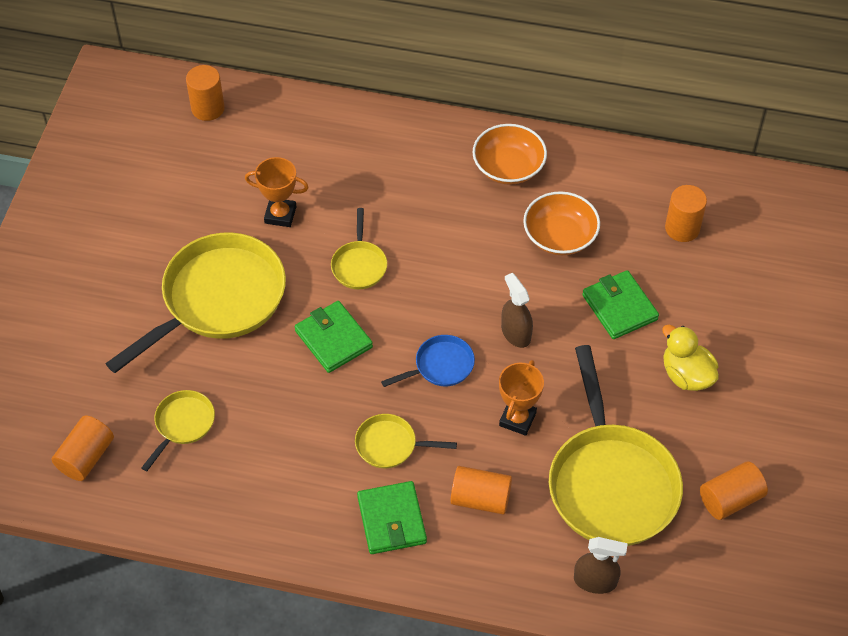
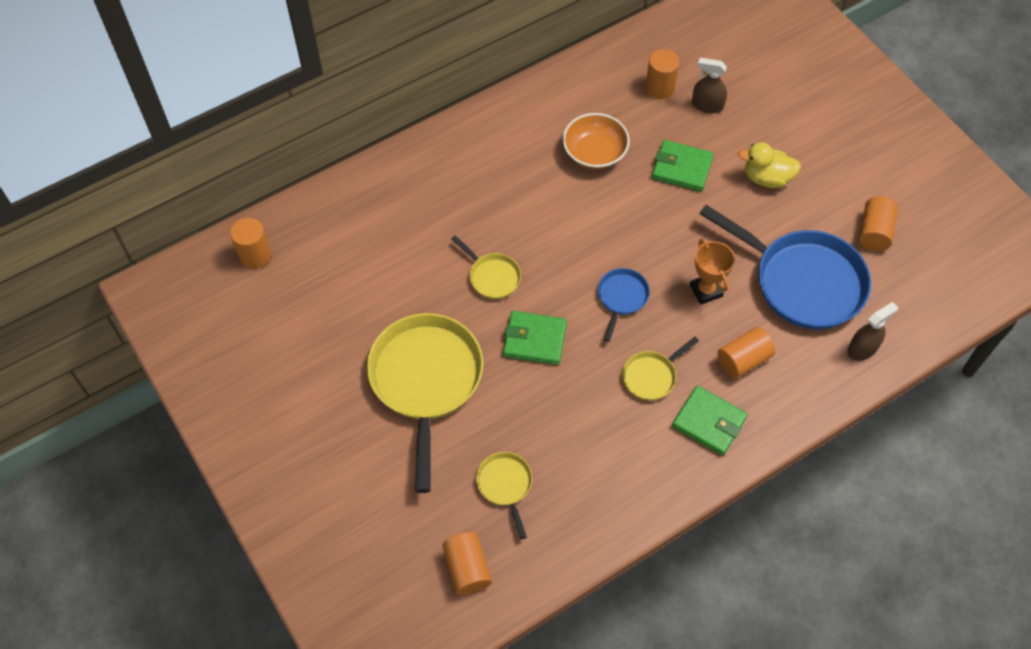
camera: 45 degrees left, 5 degrees up
orange trophy [245,157,309,227] -> none
orange bowl [473,124,547,185] -> none
brown spray bottle [501,273,533,348] -> brown spray bottle moved to [692,58,727,113]
yellow pan [549,345,683,546] -> blue pan [699,205,871,329]

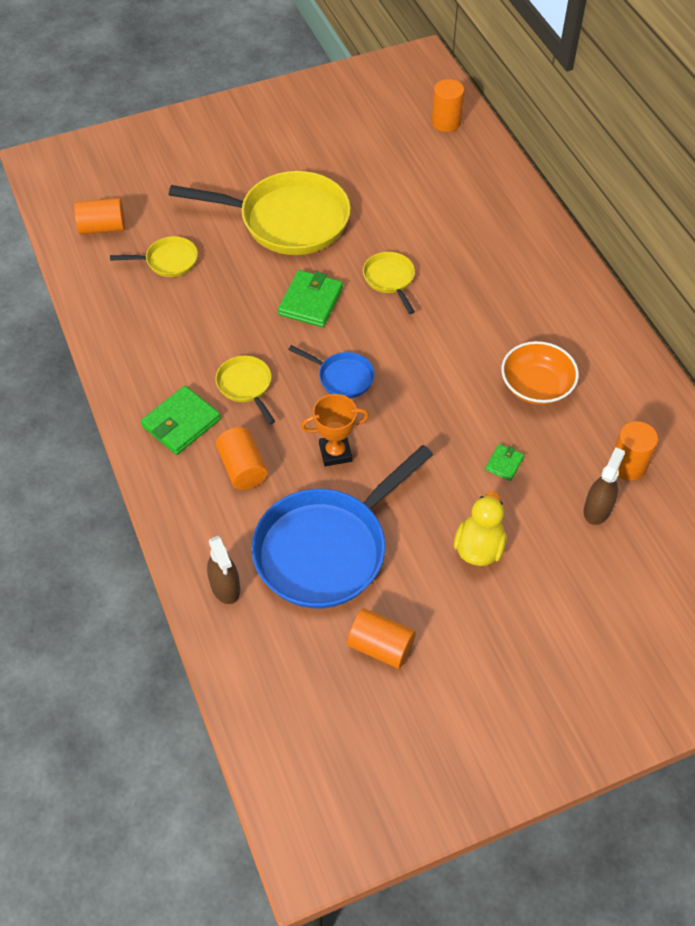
camera: 100 degrees right, 5 degrees down
yellow pan [451,235,521,299] -> yellow pan turned 105 degrees clockwise [363,252,415,314]
green wallet [652,140,714,192] -> green wallet [485,444,524,481], size x0.53

